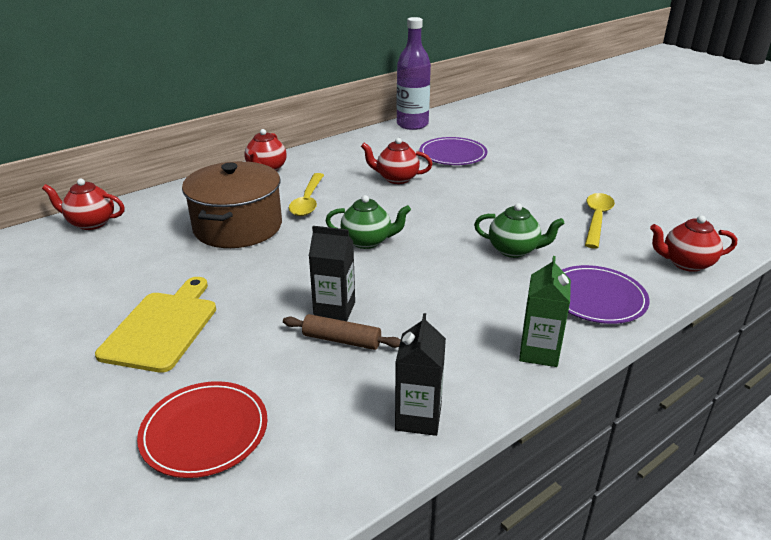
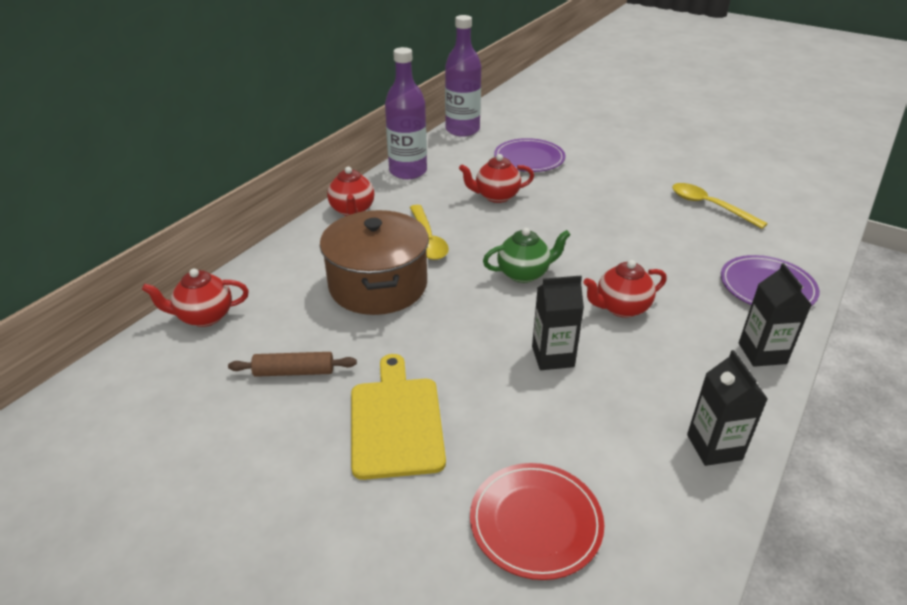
camera: 20 degrees left, 5 degrees up
brown rolling pin [283,314,401,350] -> brown rolling pin moved to [228,352,357,377]
green teapot [474,203,564,258] -> none
green carton [519,256,571,367] -> black carton [739,263,812,367]
yellow spoon [585,193,615,249] -> yellow spoon turned 45 degrees counterclockwise [672,183,768,229]
red teapot [650,216,737,272] -> red teapot moved to [584,260,667,318]
none -> purple bottle [385,47,427,179]

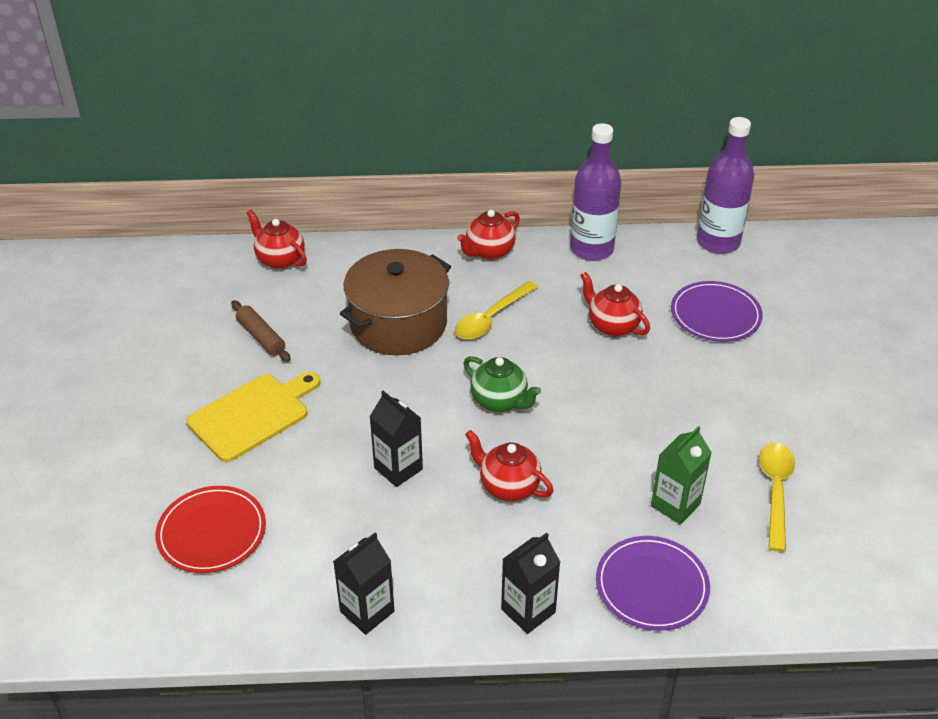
camera: 55 degrees right, 5 degrees up
none -> green carton [651,426,712,525]

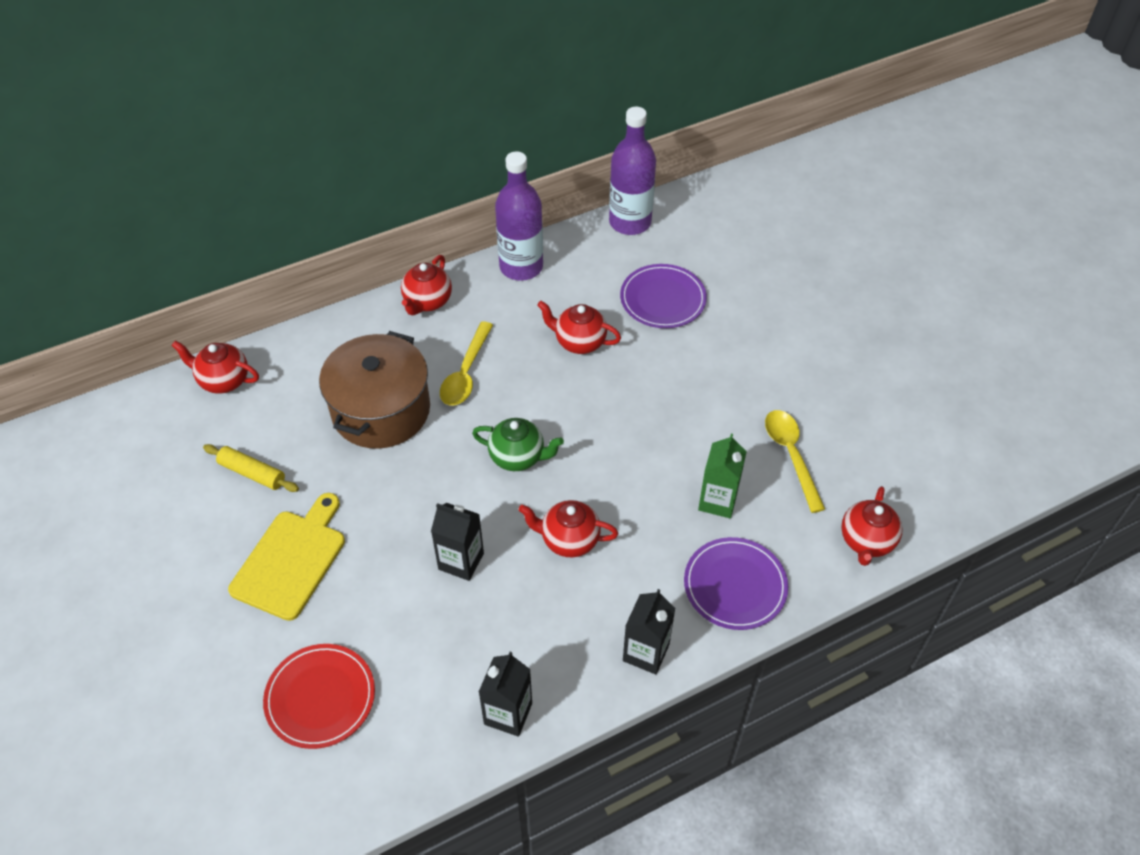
camera: 25 degrees left, 10 degrees up
brown rolling pin [231,300,291,362] -> yellow rolling pin [203,444,299,492]
none -> red teapot [841,486,902,566]

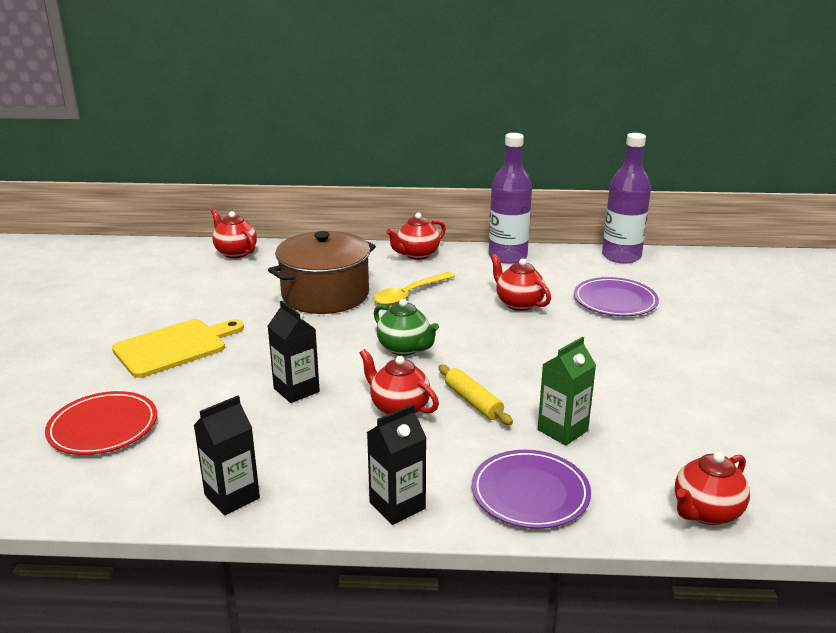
camera: 30 degrees right, 25 degrees down
yellow rolling pin [203,444,299,492] -> yellow rolling pin moved to [438,365,513,425]
yellow spoon [765,410,825,513] -> none

